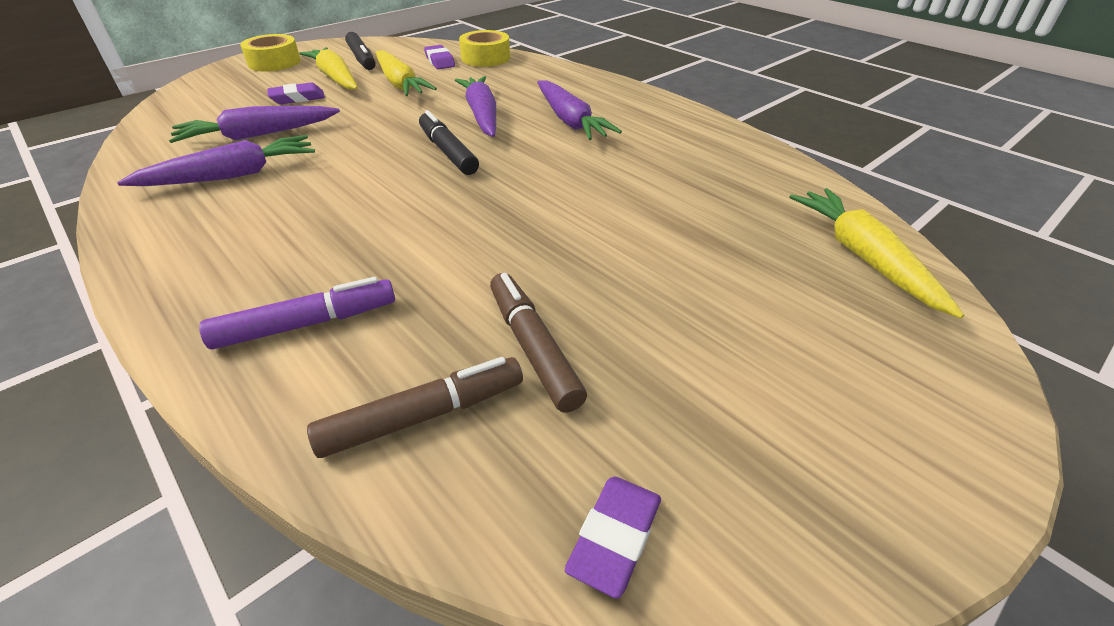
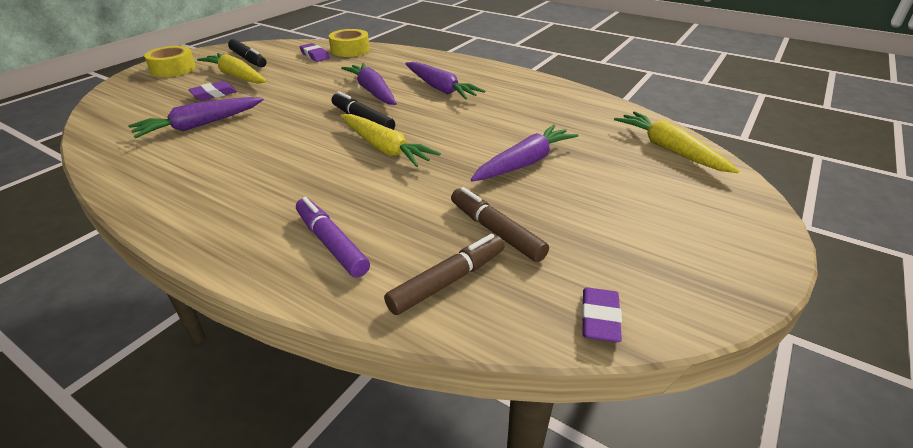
camera: 15 degrees left, 5 degrees down
purple carrot [117,135,315,186] -> purple carrot moved to [471,125,579,181]
purple marker [199,277,395,350] -> purple marker turned 90 degrees counterclockwise [296,197,370,278]
yellow carrot [376,50,437,96] -> yellow carrot moved to [340,114,441,167]

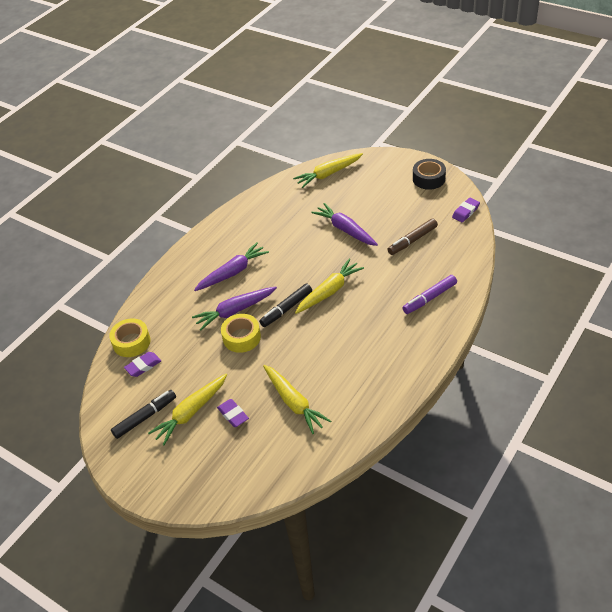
camera: 85 degrees left, 10 degrees up
purple carrot [128,97,264,138] -> yellow carrot [263,365,331,434]
yellow tape [144,46,196,77] -> yellow tape moved to [221,314,261,353]
brown marker [384,234,505,315] -> none
purple eraser [581,287,622,342] -> purple eraser turned 60 degrees counterclockwise [452,198,480,222]
none -> black tape [413,159,446,190]

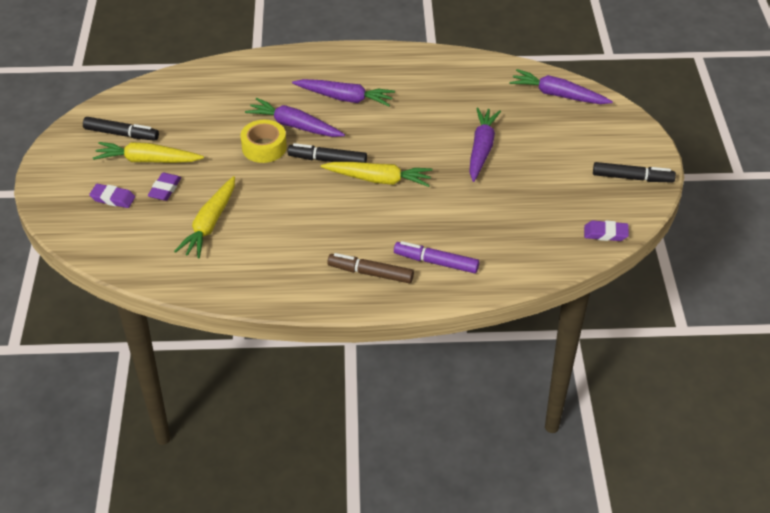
camera: 50 degrees right, 0 degrees up
yellow tape [109,318,151,357] -> none
purple eraser [124,352,161,377] -> purple eraser moved to [89,184,135,208]
yellow carrot [293,153,363,188] -> purple carrot [509,69,613,104]
brown marker [387,218,438,255] -> brown marker moved to [327,253,414,283]
black tape [413,159,446,190] -> black marker [593,162,676,183]

